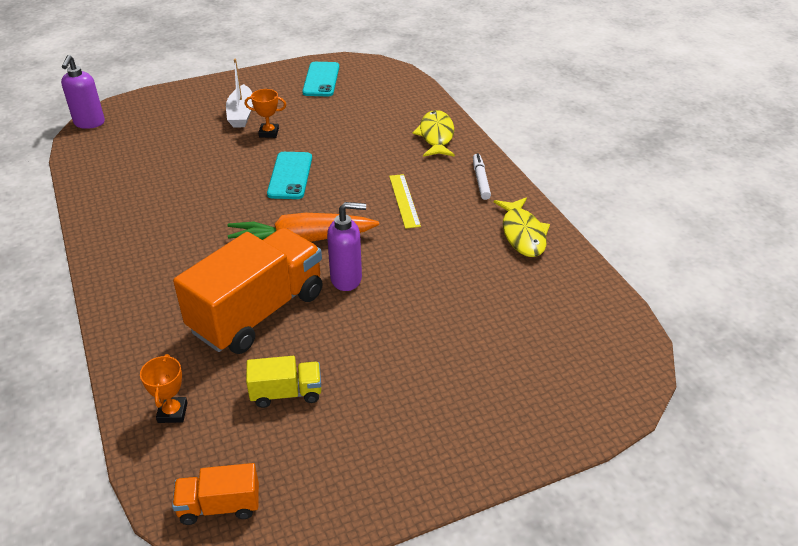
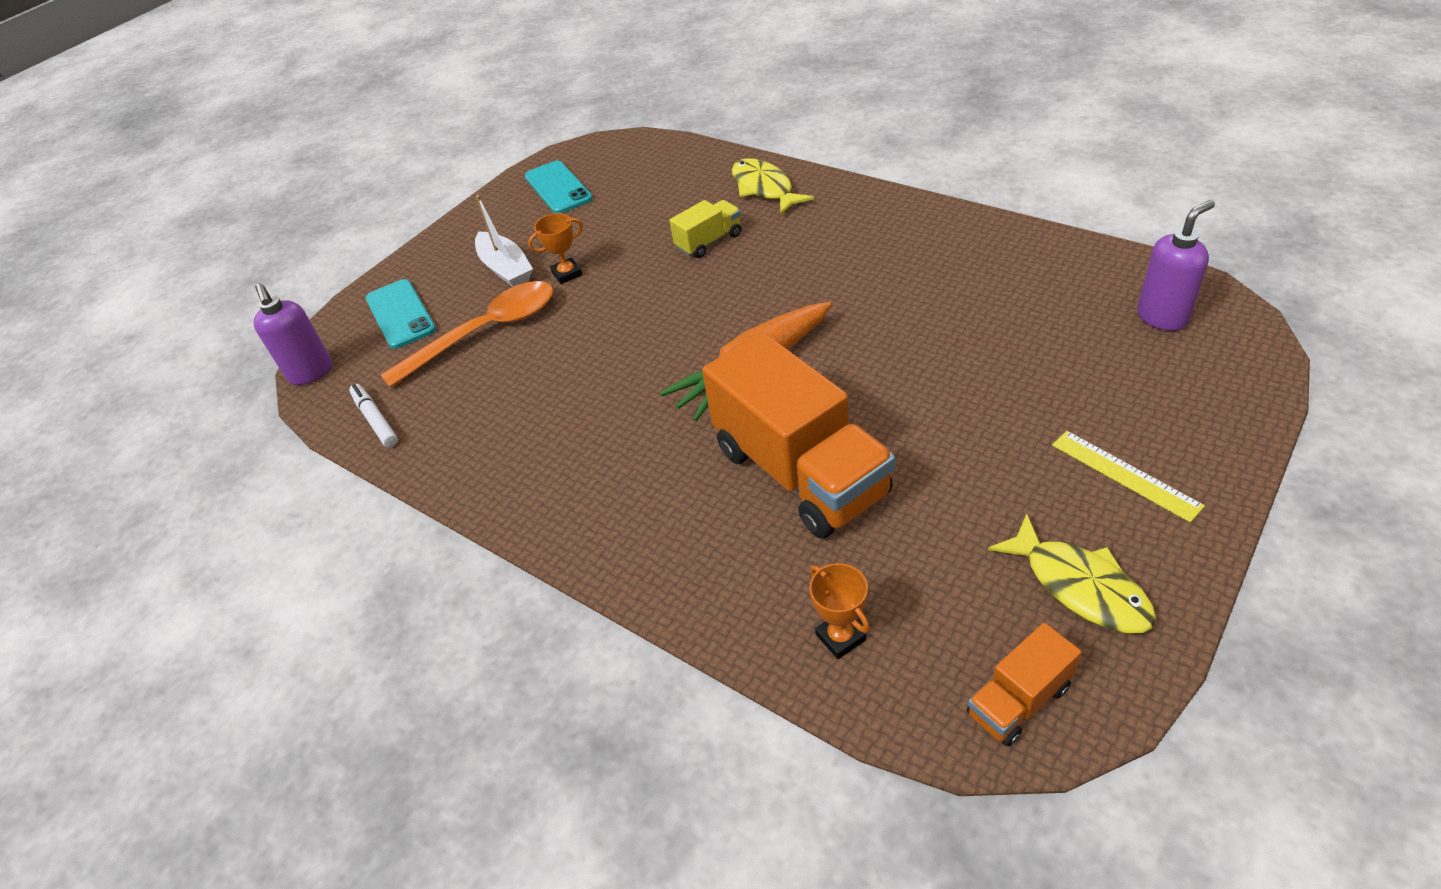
camera: 25 degrees left, 5 degrees up
orange truck [173,228,323,354] -> orange truck turned 135 degrees clockwise [702,332,895,539]
yellow truck [246,356,321,408] -> yellow truck moved to [669,200,741,258]
turquoise phone [267,152,312,199] -> turquoise phone moved to [366,279,436,349]
purple soap dispenser [327,202,366,291] -> purple soap dispenser moved to [1137,200,1215,331]
yellow ruler [389,174,421,229] -> yellow ruler moved to [1052,431,1205,522]
white marker [473,153,491,200] -> white marker moved to [349,384,398,448]
yellow fish [494,197,550,257] -> yellow fish moved to [988,514,1156,633]
none -> orange spoon [381,281,553,388]

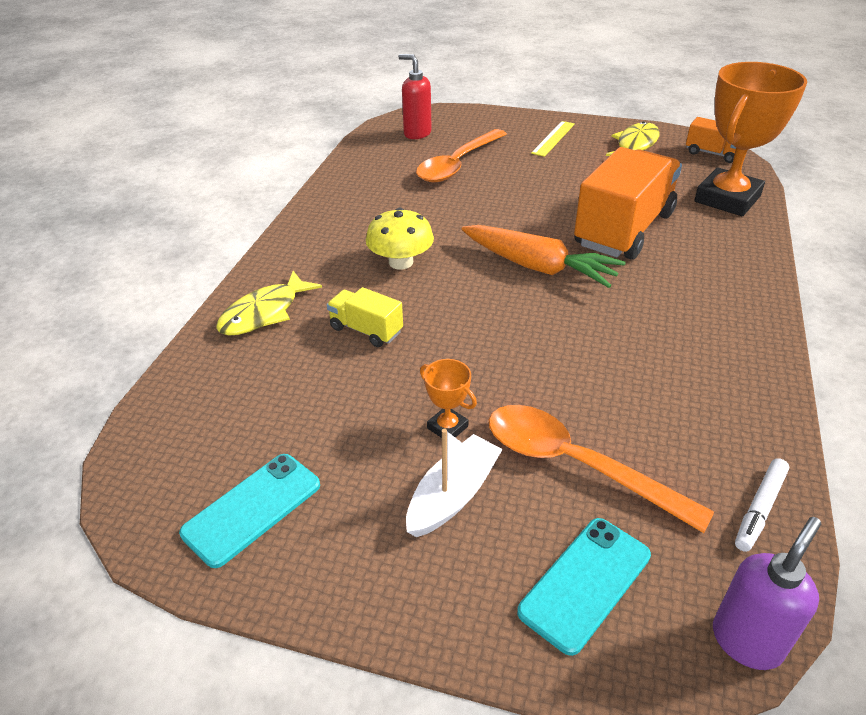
camera: 115 degrees left, 5 degrees down
orange trophy [809,563,870,659] -> orange trophy [694,62,807,216], size x2.43
purple soap dispenser [1137,200,1215,331] -> red soap dispenser [398,54,432,139]
none -> yellow mushroom [366,207,434,270]
none -> orange spoon [416,129,507,182]

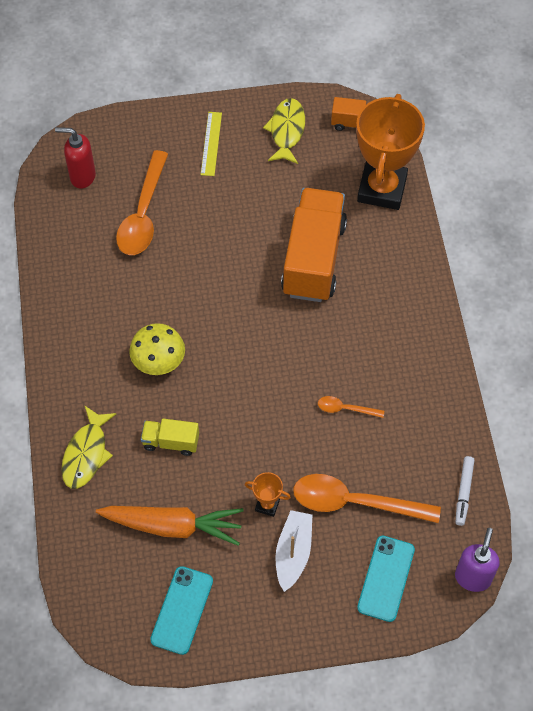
camera: 25 degrees left, 20 degrees up
orange carrot [462,225,626,288] -> orange carrot moved to [96,506,244,546]
none -> orange spoon [318,396,384,418]

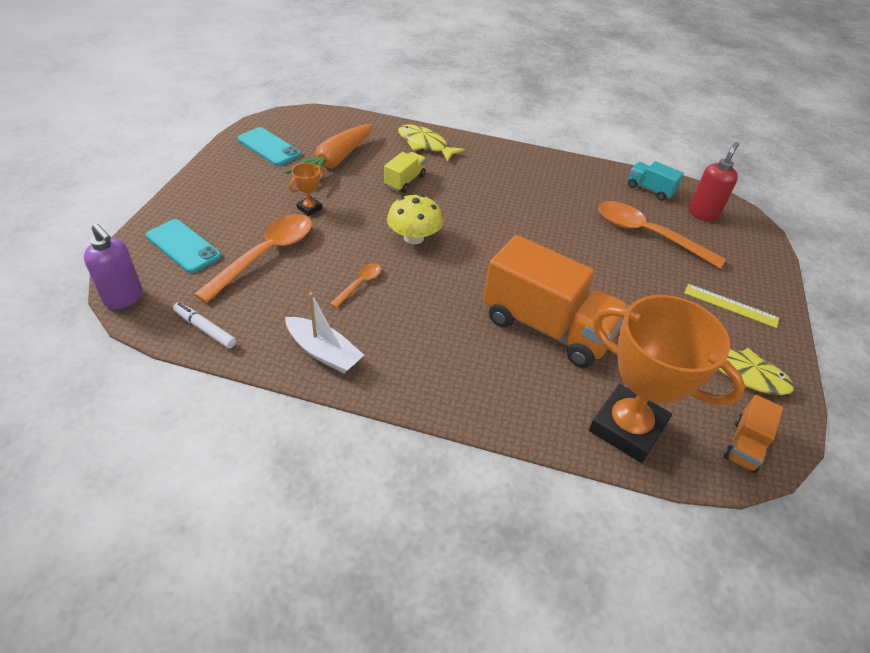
camera: 110 degrees right, 15 degrees down
yellow mushroom [129,323,185,375] -> yellow mushroom moved to [387,194,443,244]
white boat [275,510,312,592] -> white boat moved to [285,293,364,373]
none -> turquoise truck [628,161,684,201]

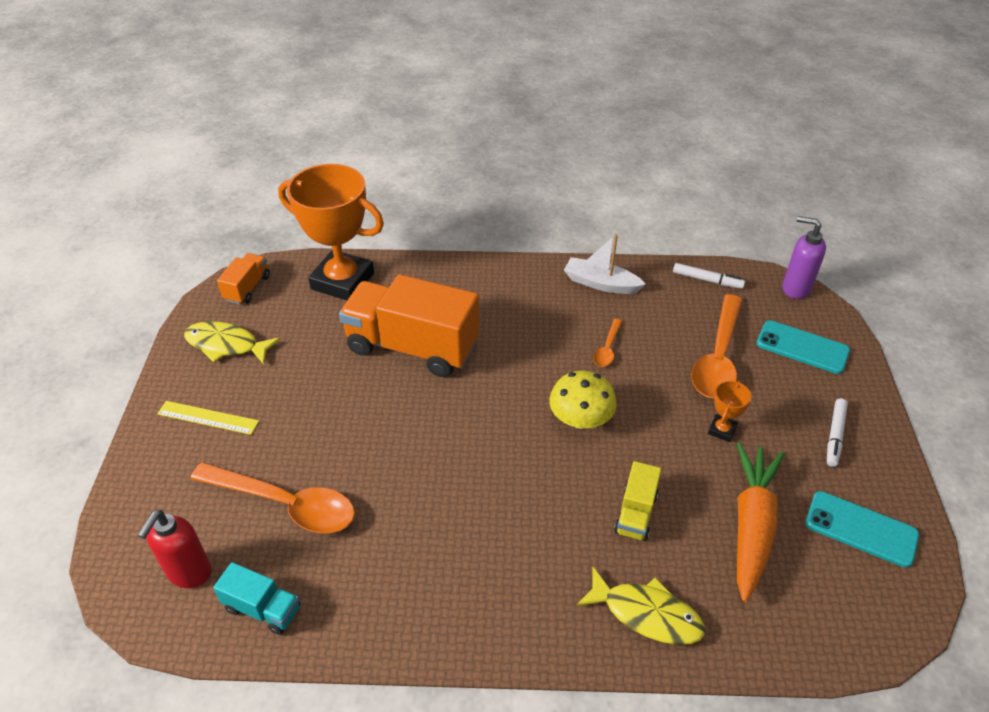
camera: 170 degrees right, 0 degrees up
none -> white marker [827,398,848,467]

